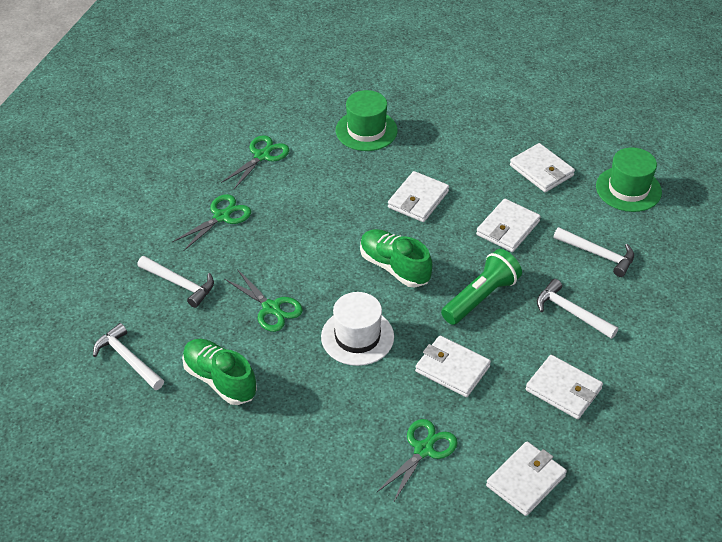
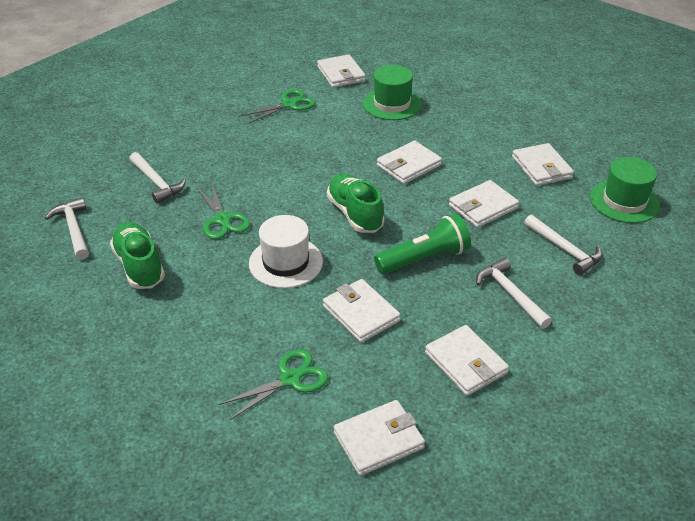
camera: 20 degrees right, 5 degrees down
green scissors [172,194,251,251] -> none
none -> white wallet [317,54,366,88]

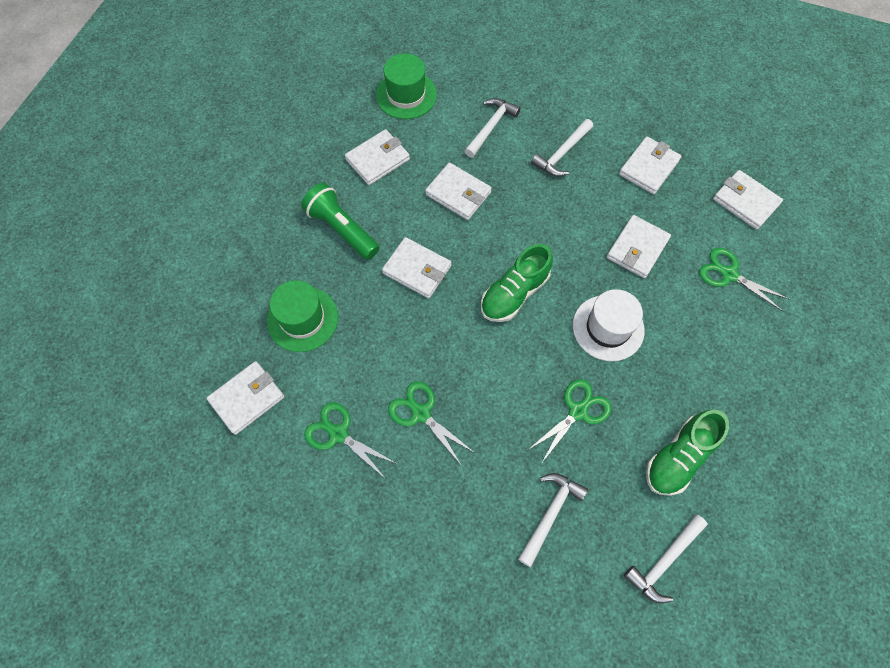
camera: 110 degrees left, 25 degrees up
green flashlight [374,214,471,274] -> green flashlight moved to [301,183,379,260]
none -> green scissors [388,381,475,466]

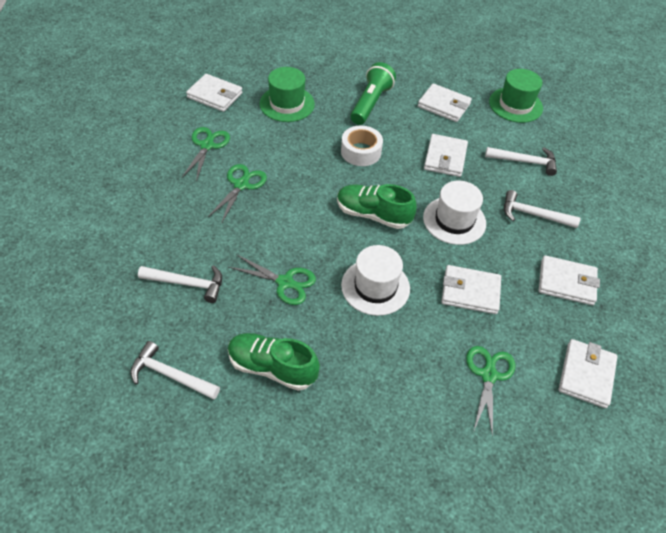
camera: 65 degrees right, 15 degrees down
white wallet [382,237,452,298] -> white tape [341,126,383,166]
none -> white hat [423,181,486,245]

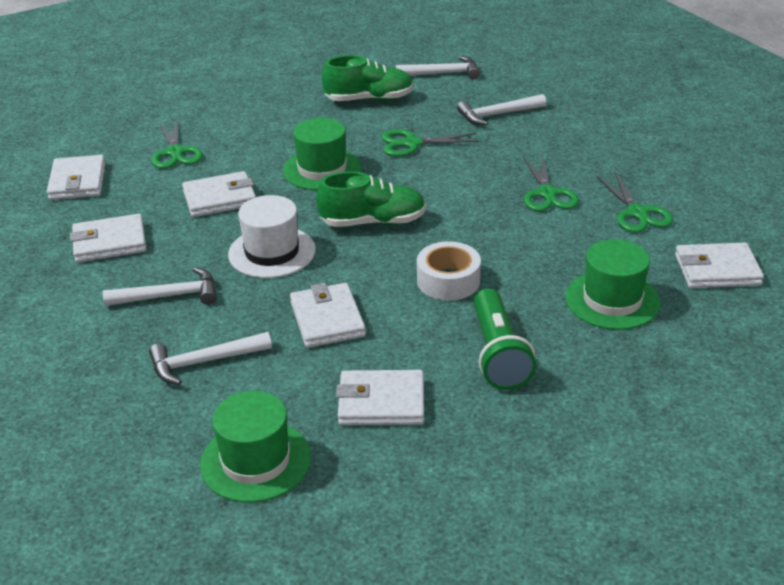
camera: 155 degrees right, 15 degrees down
white hat [341,245,410,316] -> green hat [283,118,361,190]

